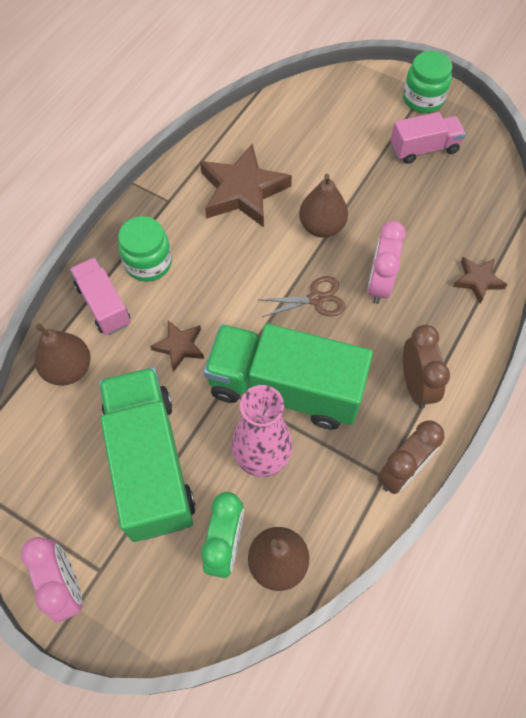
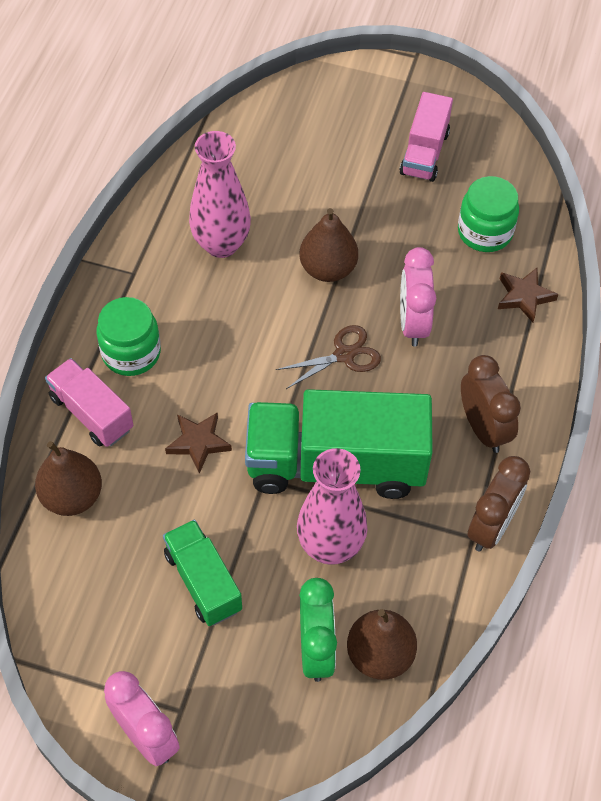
camera: 15 degrees left, 5 degrees down
green truck [99,367,196,542] -> green truck [163,520,242,626], size x0.54
brown star [200,144,292,227] -> pink vase [189,131,251,258]
pink truck [390,112,466,164] -> pink truck turned 135 degrees clockwise [400,92,453,182]
green jar [403,51,452,113] -> green jar moved to [458,176,519,252]

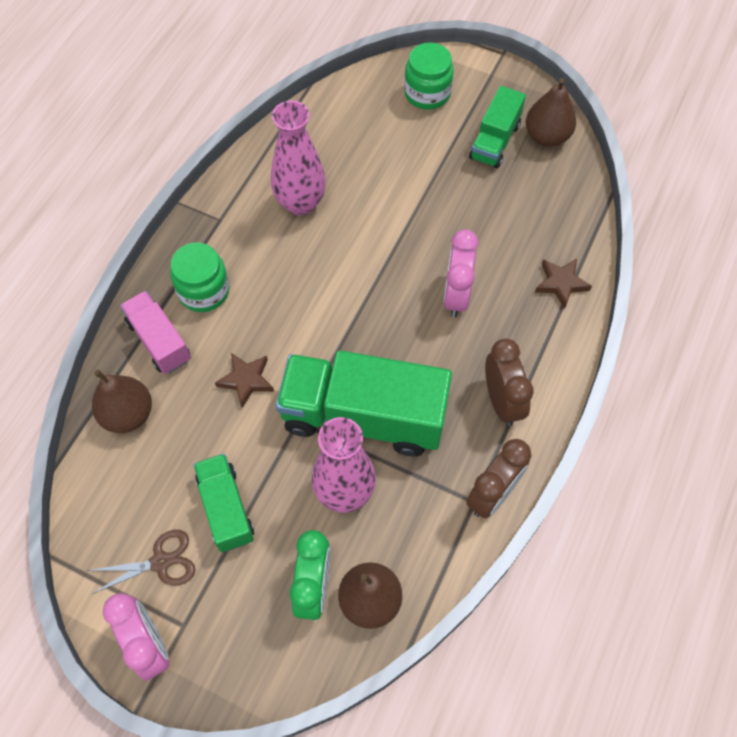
camera: 10 degrees right, 5 degrees up
brown scissors [276,325,381,389] -> brown scissors moved to [87,530,195,594]
brown pear [299,208,358,282] -> brown pear moved to [526,78,576,147]
pink truck [400,92,453,182] -> green truck [469,86,526,168]
green jar [458,176,519,252] -> green jar moved to [404,43,454,110]

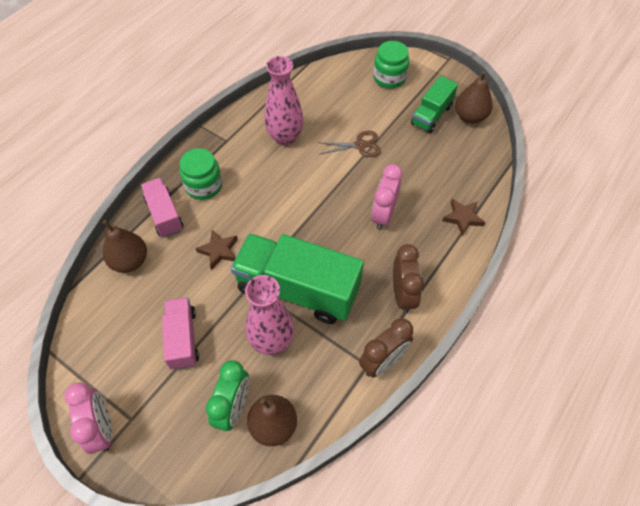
camera: 10 degrees right, 5 degrees down
brown scissors [87,530,195,594] -> brown scissors moved to [318,131,381,157]
green truck [194,453,254,552] -> pink truck [162,297,199,370]

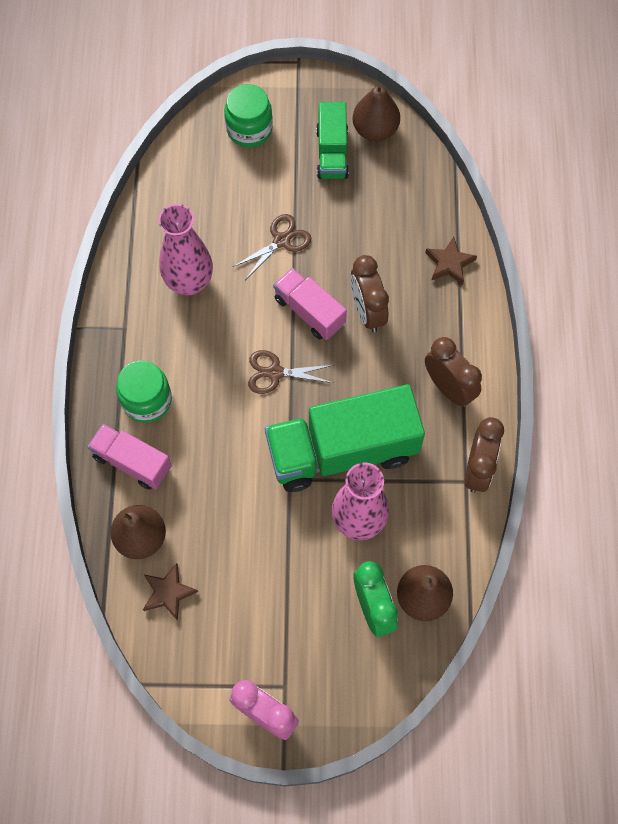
camera: 35 degrees left, 10 degrees up
pink truck [162,297,199,370] -> pink truck moved to [273,268,347,340]
brown star [195,230,238,270] -> brown star moved to [143,563,198,621]
pink clock [371,164,403,230] -> brown clock [351,255,389,332]
none -> brown scissors [248,350,334,394]

